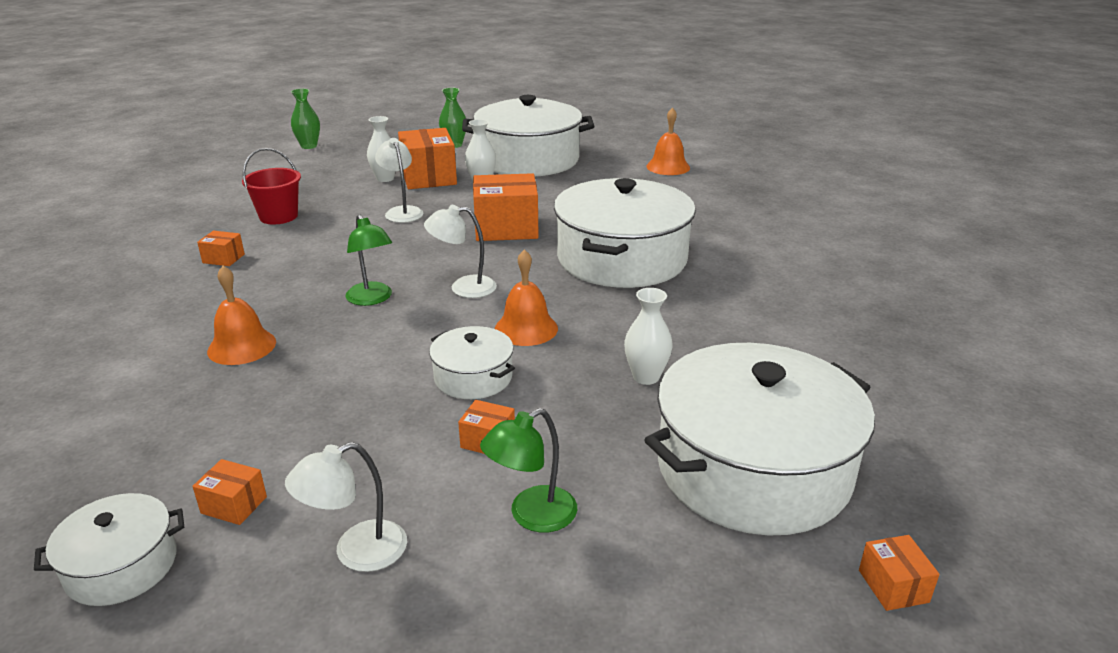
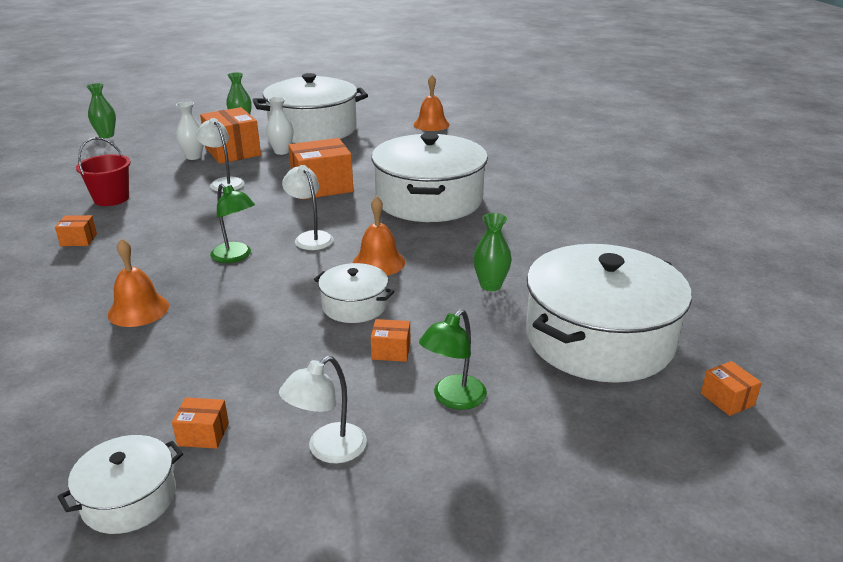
camera: 15 degrees left, 0 degrees up
white lamp [424,205,497,298] -> white lamp turned 75 degrees clockwise [282,165,334,250]
white vase [624,288,673,385] -> green vase [473,213,512,291]

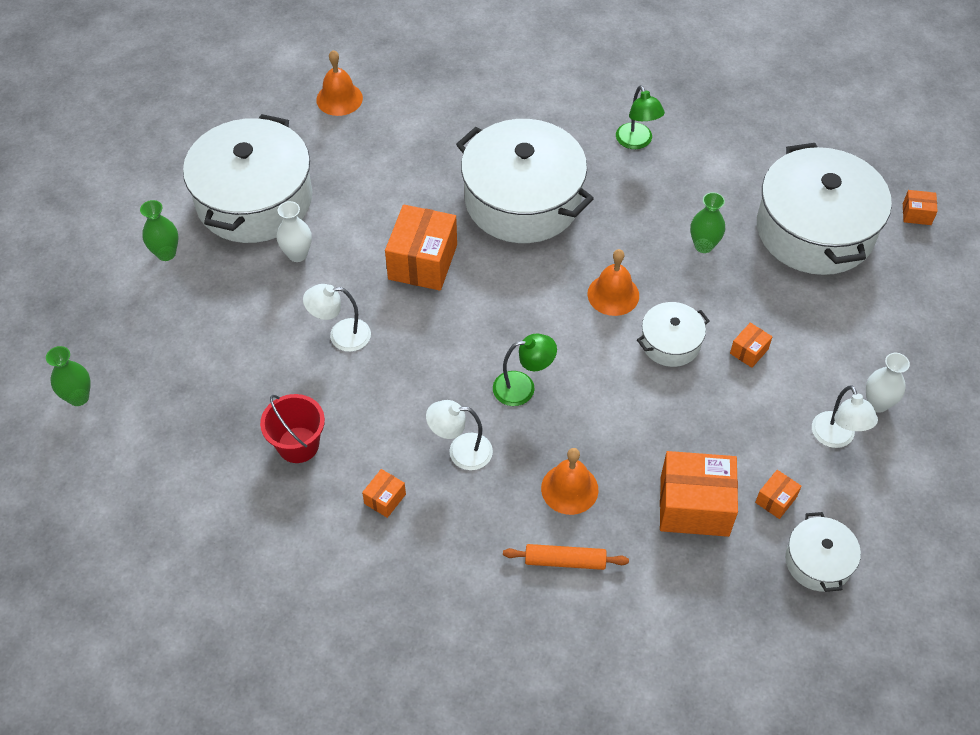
camera: 55 degrees left, 25 degrees up
white vase [176,101,204,160] -> white vase moved to [866,353,910,413]
orange box [200,107,261,164] -> orange box moved to [660,451,738,537]
white lamp [282,165,334,250] -> white lamp moved to [426,400,493,470]
green lamp [419,309,487,410] -> green lamp moved to [616,85,665,149]
none -> orange rolling pin [503,544,629,570]

